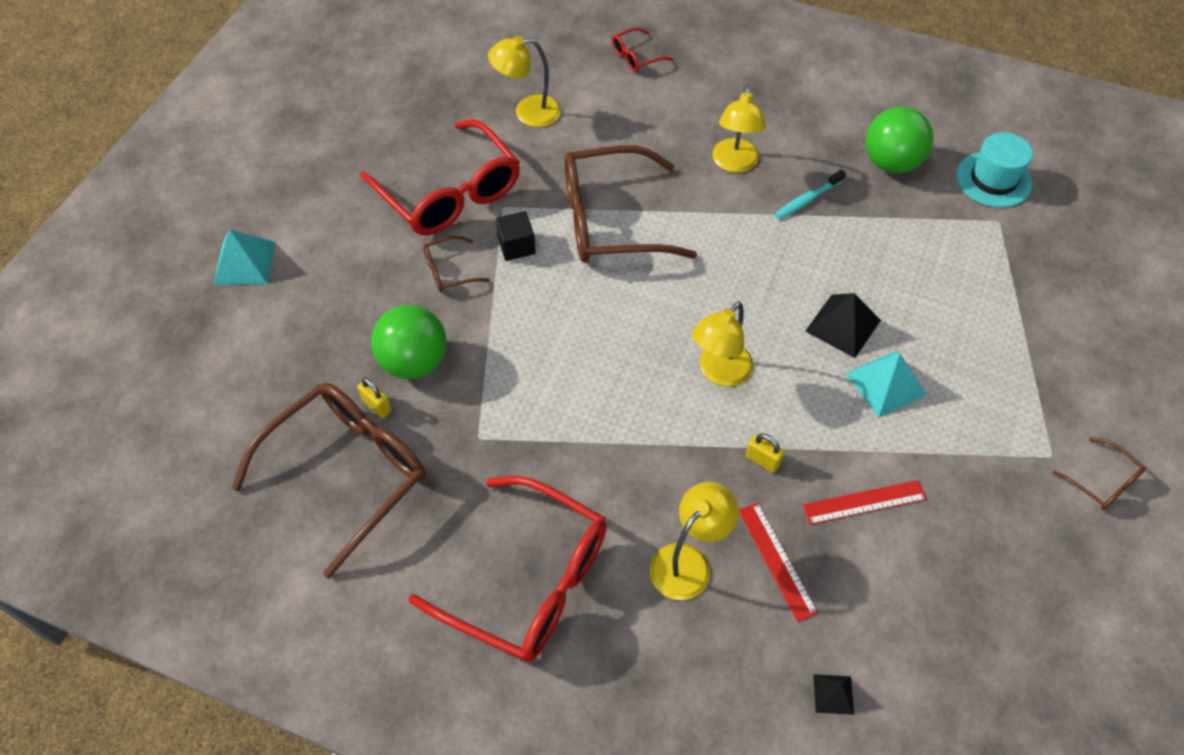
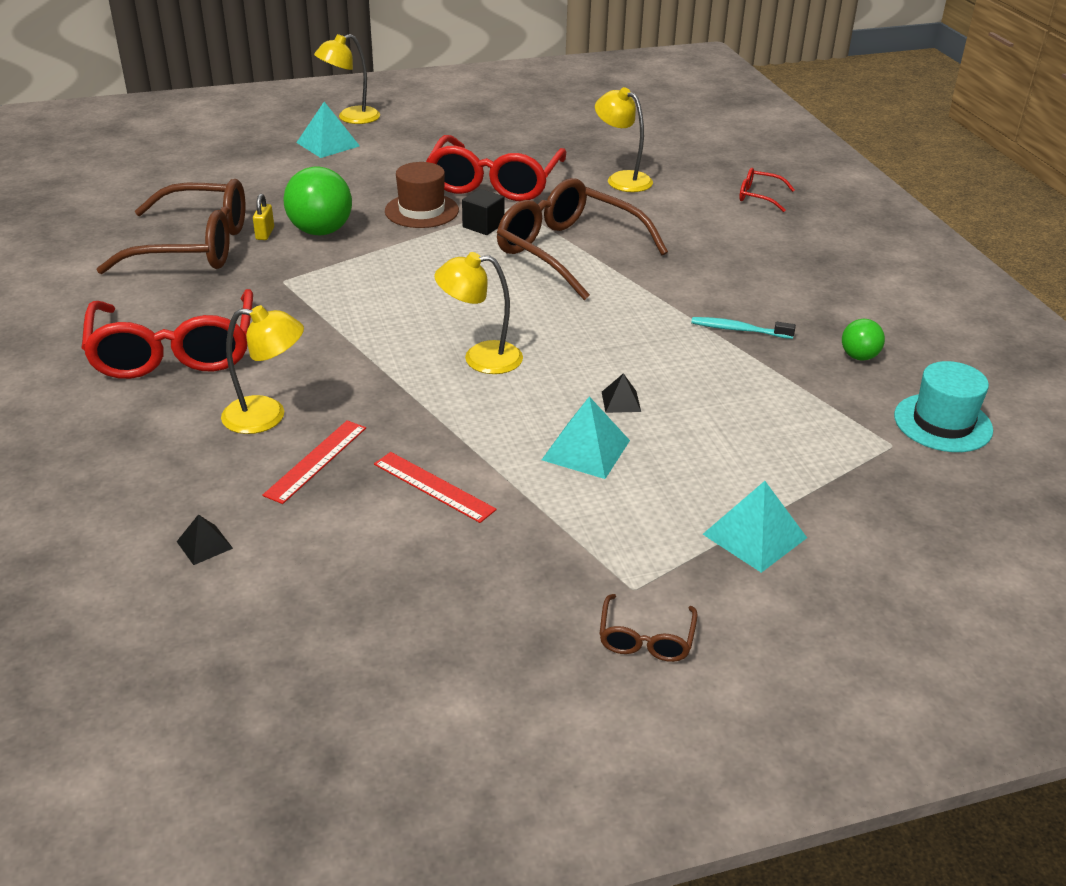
camera: 50 degrees right, 20 degrees down
brown glasses [423,236,490,292] -> brown hat [385,162,459,228]
yellow lamp [712,85,766,173] -> yellow lamp moved to [314,34,380,124]
yellow padlock [746,433,784,473] -> none
black pyramid [805,293,881,358] -> black pyramid [602,373,641,413], size x0.55
green ball [866,107,933,173] -> green ball [842,319,885,360], size x0.54
none -> turquoise pyramid [703,481,807,573]

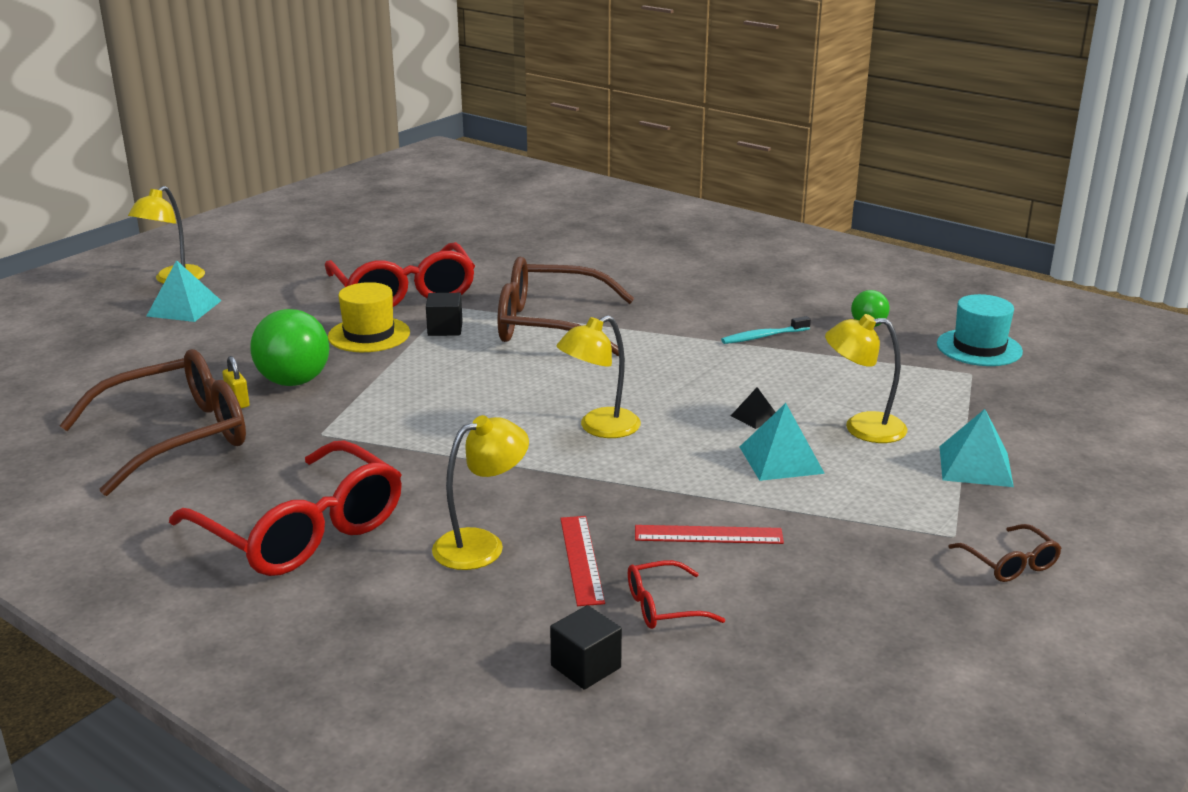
camera: 35 degrees left, 10 degrees down
black pyramid [177,514,233,565] -> black cube [550,605,622,690]
brown hat [385,162,459,228] -> yellow hat [328,282,410,352]
yellow lamp [595,87,653,192] -> yellow lamp moved to [825,314,908,443]
red glasses [739,168,795,212] -> red glasses moved to [628,560,725,629]

